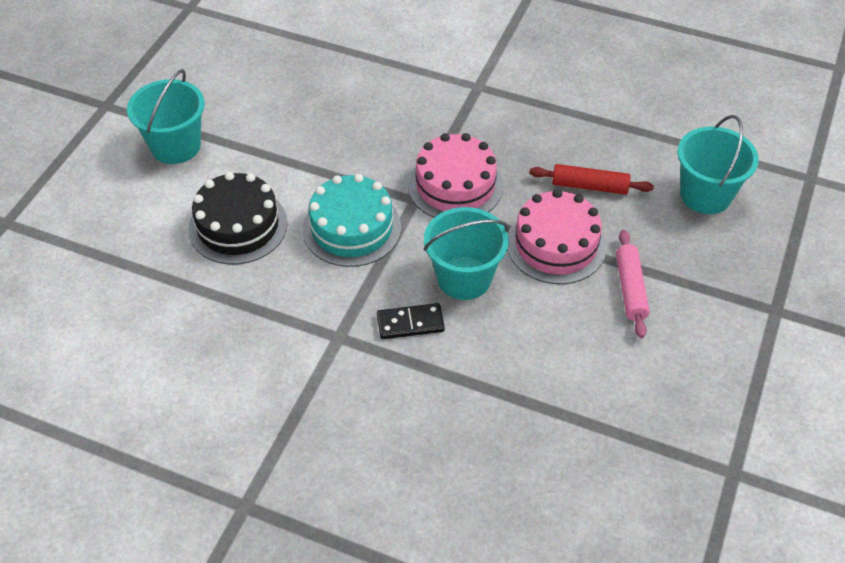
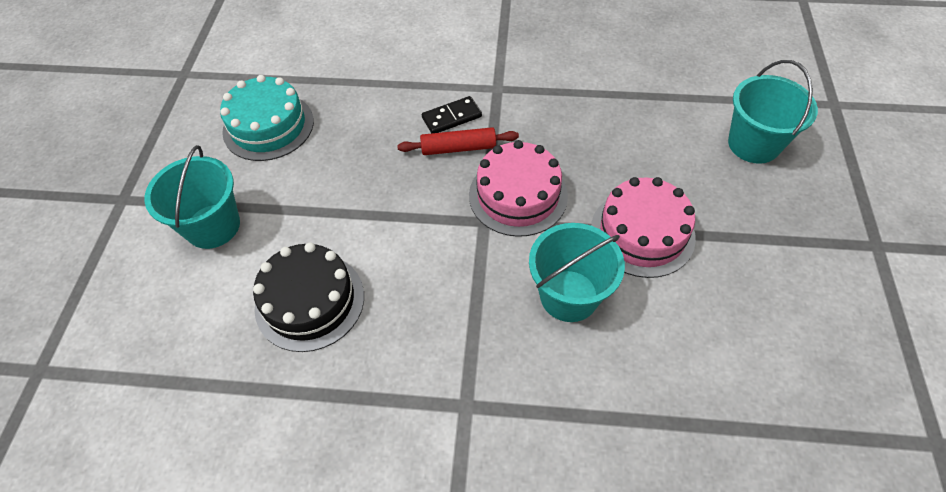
camera: 15 degrees left, 5 degrees up
turquoise cake [303,174,401,267] -> turquoise cake moved to [220,75,314,161]
black domino [377,303,445,339] -> black domino moved to [422,96,482,133]
red rolling pin [529,164,654,195] -> red rolling pin moved to [397,127,519,155]
pink rolling pin [616,230,649,338] -> none

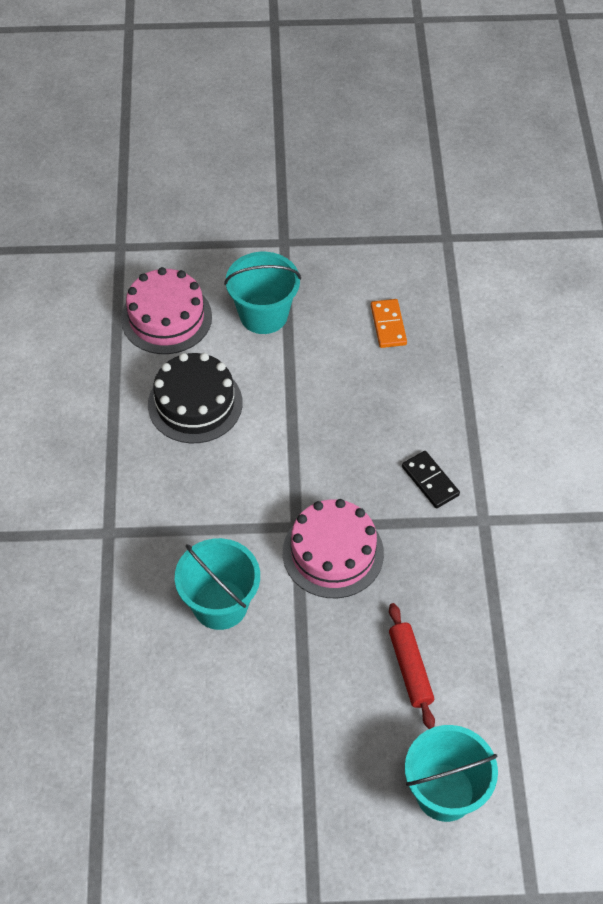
camera: 80 degrees right, 0 degrees up
turquoise cake [220,75,314,161] -> orange domino [371,299,407,348]
red rolling pin [397,127,519,155] -> red rolling pin moved to [389,603,435,729]
pink cake [591,177,696,278] -> pink cake moved to [121,267,212,354]

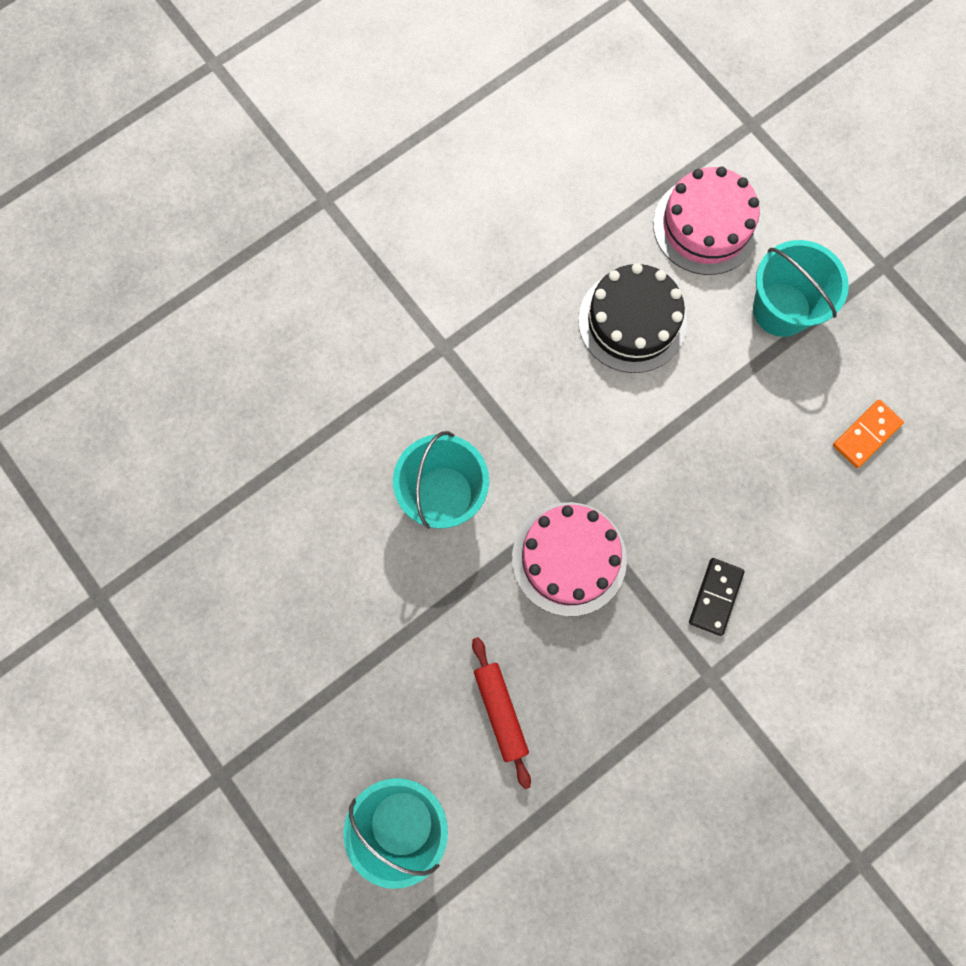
camera: 55 degrees right, 20 degrees up
red rolling pin [389,603,435,729] -> red rolling pin turned 60 degrees counterclockwise [472,637,531,789]

